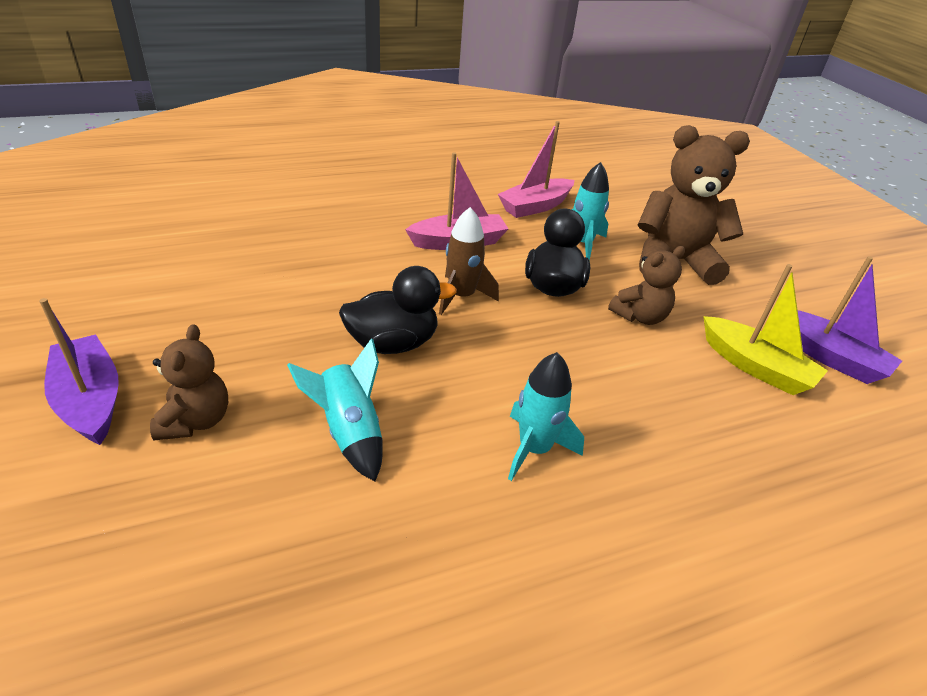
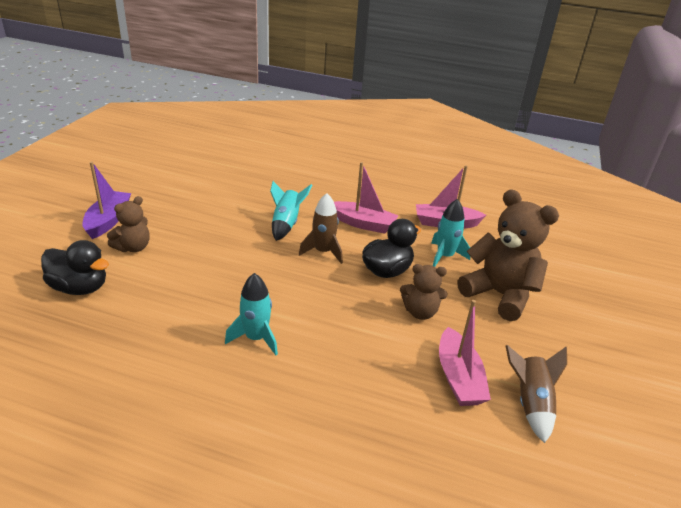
camera: 40 degrees right, 5 degrees down
turquoise rocket [287,338,382,481] -> turquoise rocket moved to [270,181,312,241]
black duck [339,266,457,354] -> black duck moved to [41,240,109,295]
yellow boat [703,264,828,395] -> pink boat [439,300,491,406]
purple boat [798,256,902,384] -> brown rocket [505,345,567,443]

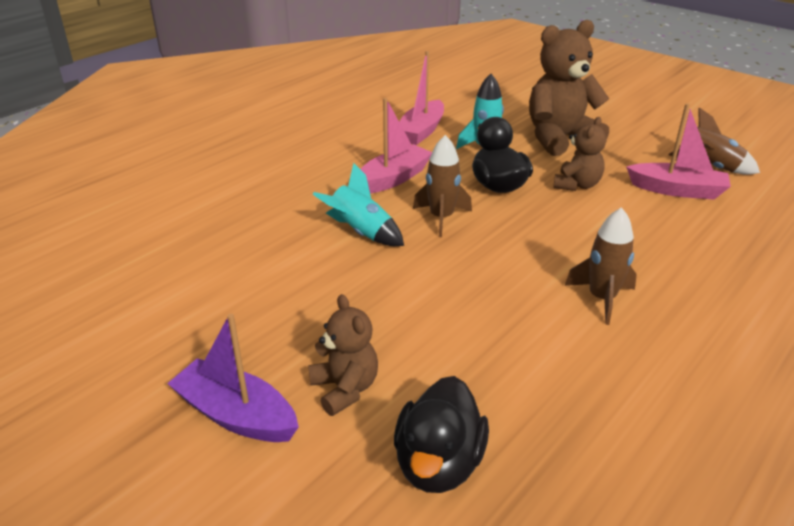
camera: 65 degrees left, 0 degrees up
black duck [41,240,109,295] -> black duck turned 150 degrees clockwise [394,376,489,493]
turquoise rocket [225,273,278,355] -> brown rocket [564,207,637,325]

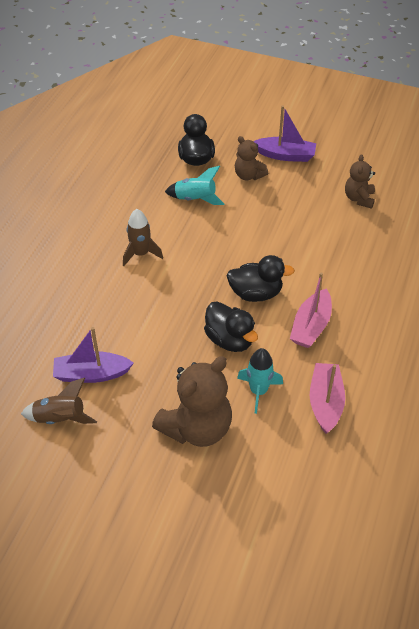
camera: 160 degrees right, 15 degrees up
turquoise rocket [313,163,404,246] -> turquoise rocket moved to [165,166,224,205]
brown rocket [413,135,472,237] -> black duck [226,255,295,302]
brown teddy bear [553,117,606,191] -> brown teddy bear moved to [345,154,375,209]
pink boat [626,103,731,200] -> purple boat [53,327,134,383]

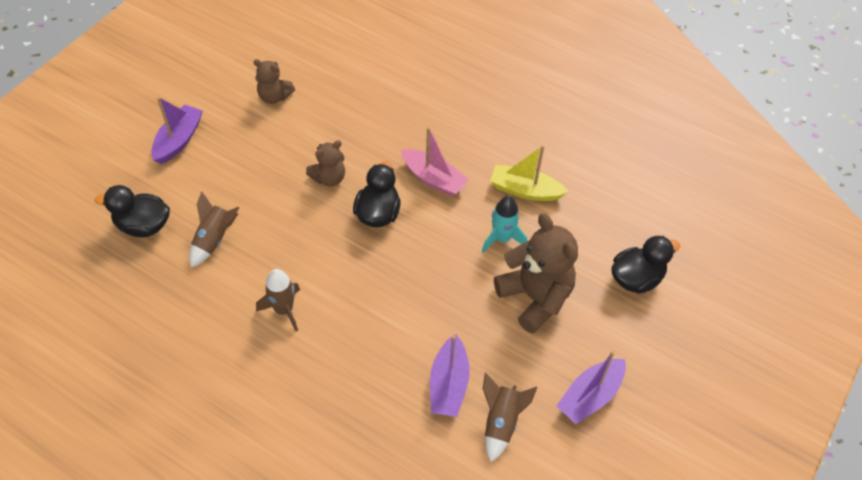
camera: 80 degrees left, 5 degrees up
turquoise rocket [165,166,224,205] -> brown rocket [189,191,239,267]
black duck [204,301,258,352] -> black duck moved to [612,236,680,294]
brown teddy bear [235,136,268,180] -> brown teddy bear moved to [306,140,345,186]
pink boat [310,363,345,434] -> yellow boat [490,145,568,201]
none -> purple boat [556,351,626,424]

